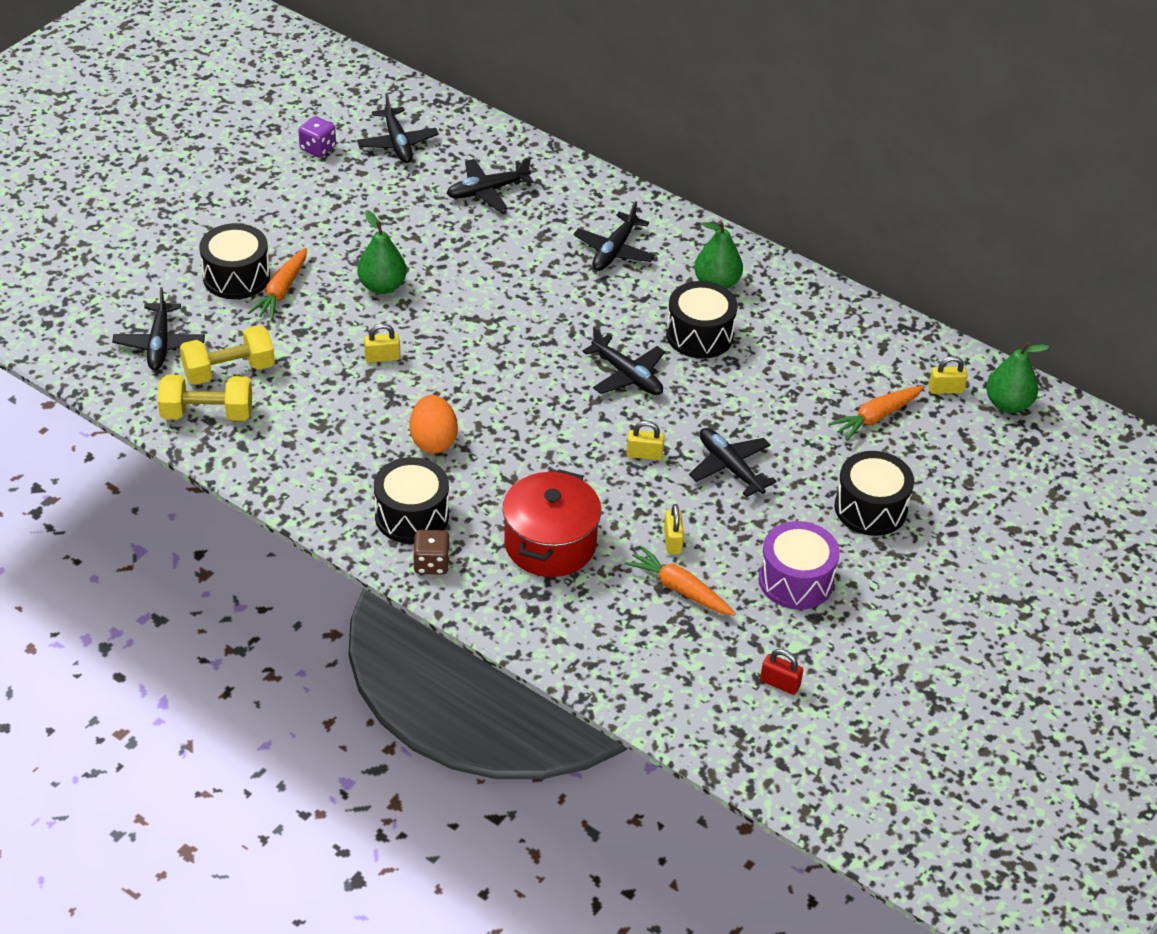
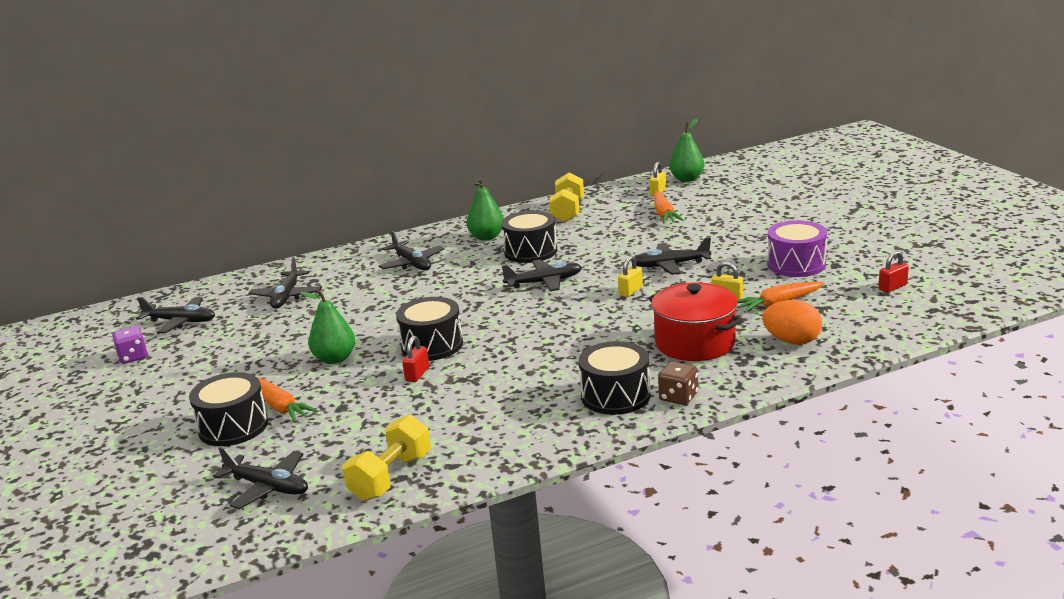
camera: 55 degrees left, 20 degrees down
yellow dumbbell [180,325,275,385] -> yellow dumbbell moved to [549,173,584,223]
yellow padlock [364,323,400,363] -> red padlock [402,336,429,382]
orange egg [409,395,458,454] -> orange egg moved to [762,300,822,344]
black drum [835,451,914,536] -> black drum moved to [396,297,463,361]

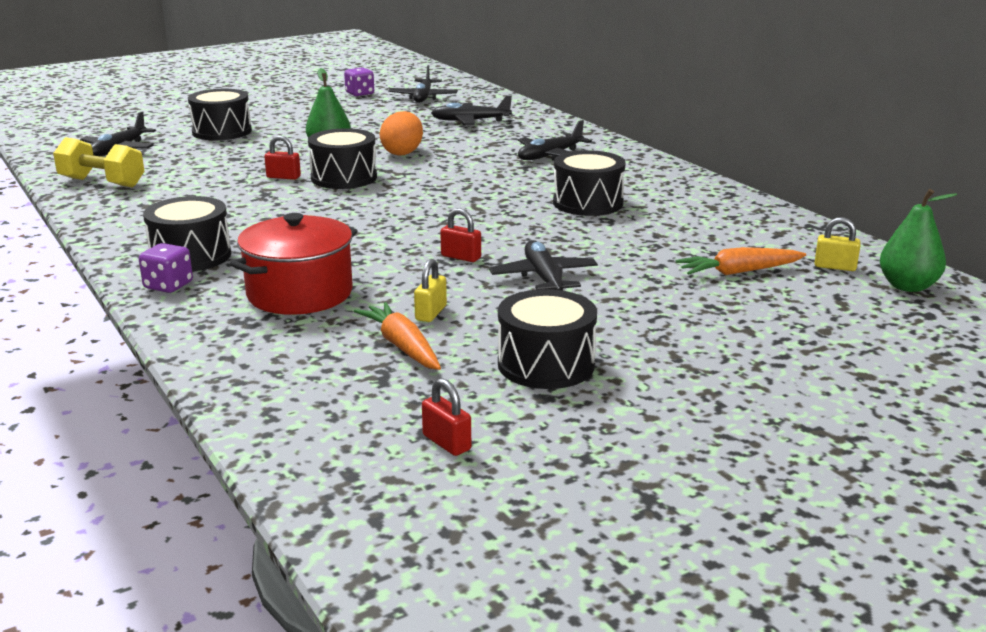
camera: 80 degrees right, 0 degrees up
orange carrot [257,377,318,423] -> none
green pear [466,178,504,241] -> none
black plane [502,259,582,291] -> none
yellow dumbbell [549,173,584,223] -> none
yellow padlock [618,256,643,297] -> red padlock [440,208,481,262]
brown dice [658,362,698,405] -> purple dice [139,243,193,293]
orange egg [762,300,822,344] -> orange egg moved to [380,111,423,156]
purple drum [767,220,827,277] -> black drum [498,289,597,389]

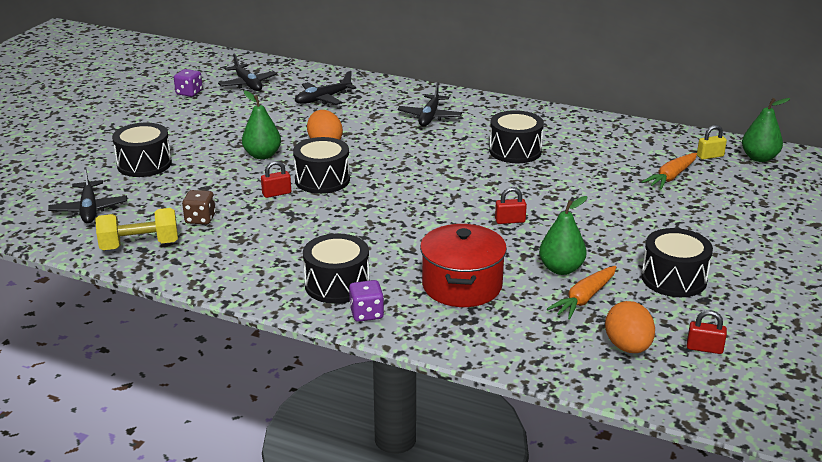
camera: 35 degrees left, 5 degrees up
orange carrot [354,302,441,370] -> orange carrot turned 75 degrees counterclockwise [547,266,616,320]
yellow padlock [414,259,447,322] -> green pear [539,196,587,275]
black plane [489,240,598,291] -> none
none -> brown dice [182,190,216,224]
none -> orange egg [605,301,655,353]

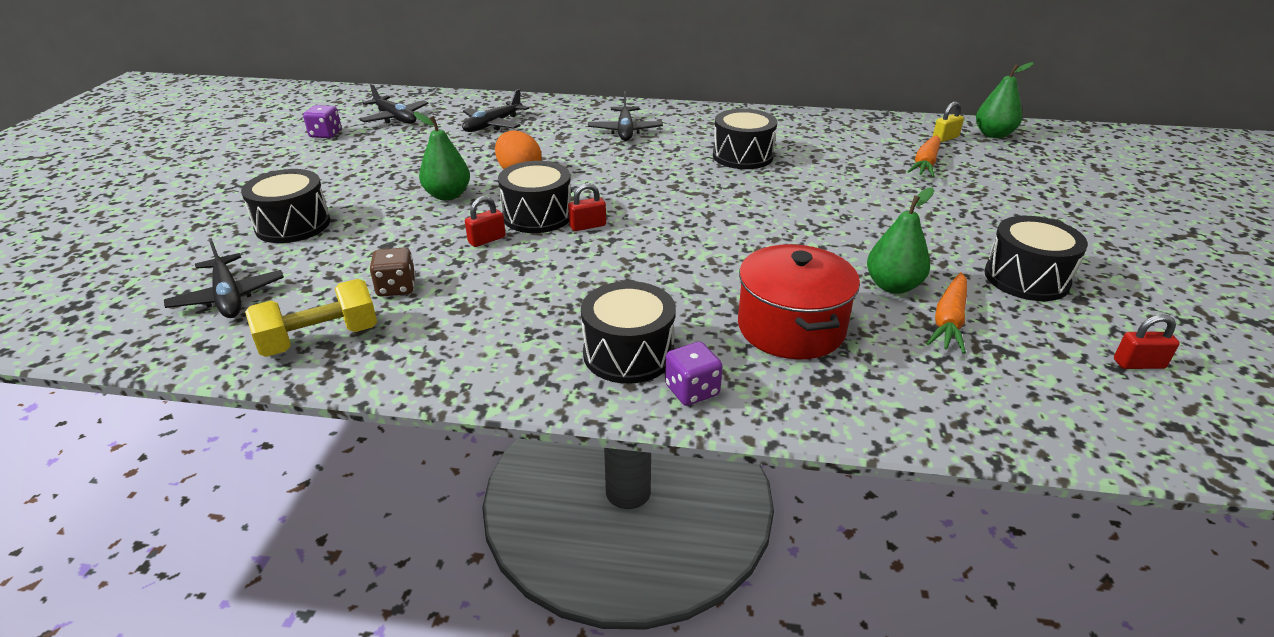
camera: 15 degrees left, 5 degrees up
red padlock [495,187,527,224] -> red padlock moved to [568,183,606,231]
orange egg [605,301,655,353] -> none

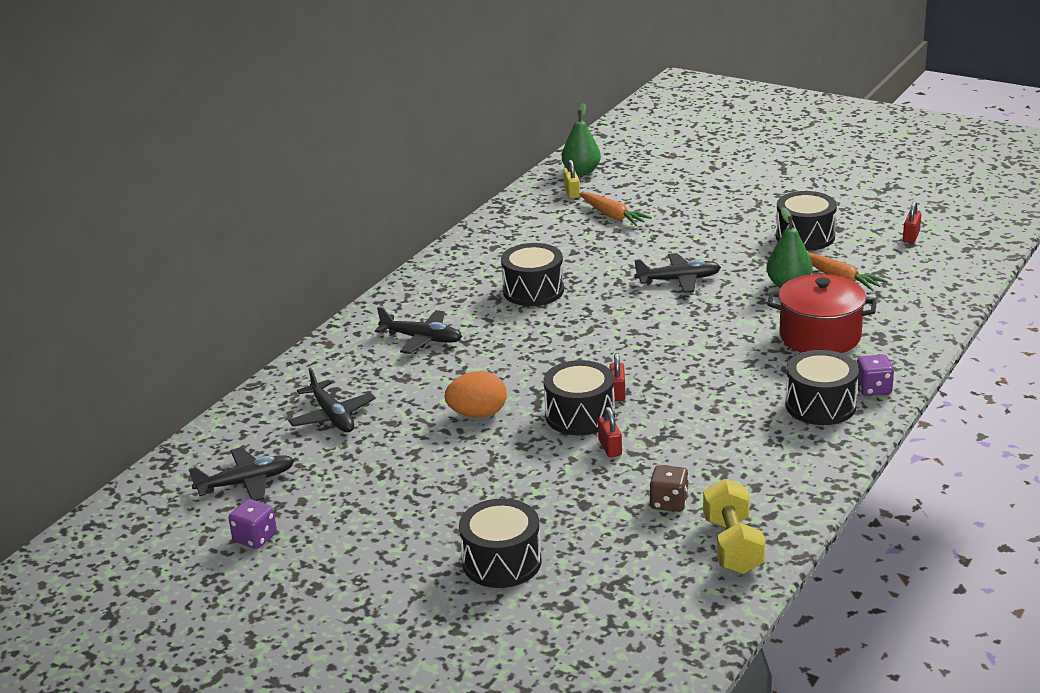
camera: 65 degrees left, 5 degrees down
black plane [164,238,284,318] -> black plane moved to [635,253,721,293]
green pear [414,112,470,200] -> none

